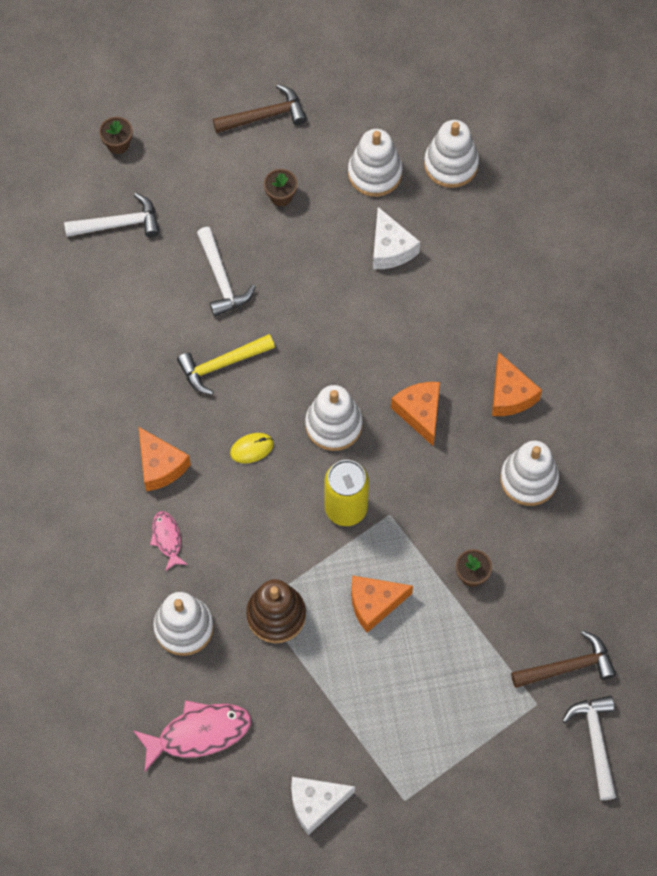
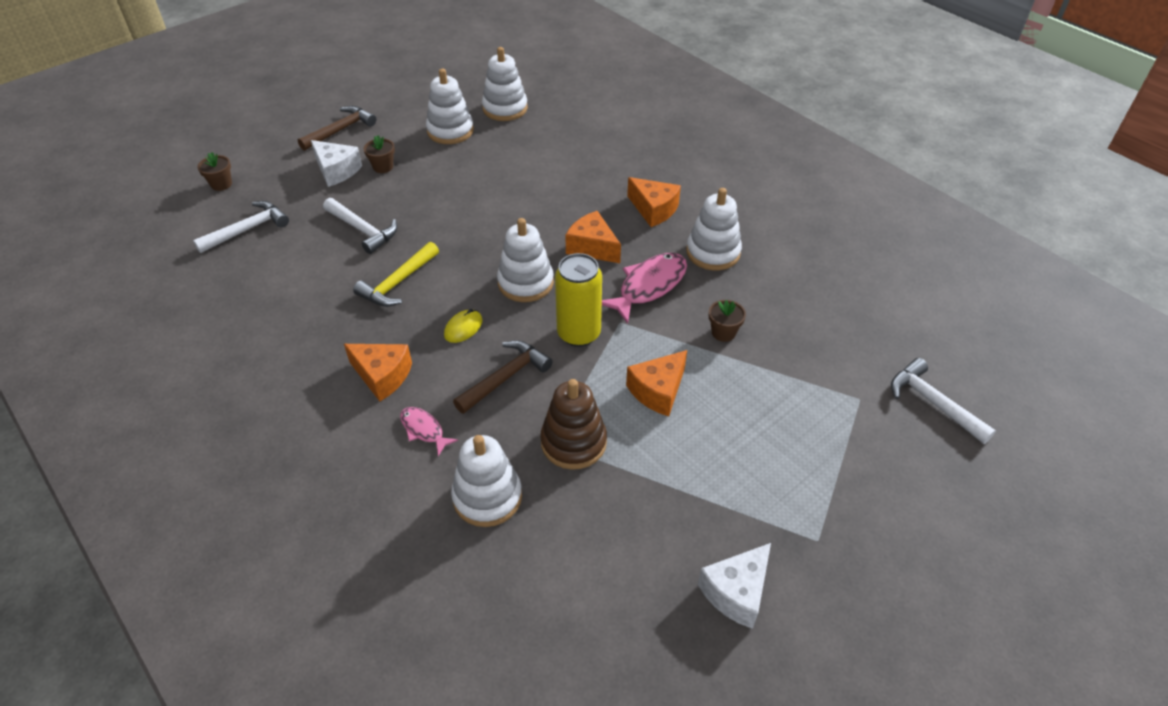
camera: 30 degrees left, 20 degrees down
pink fish [133,700,251,771] -> pink fish moved to [602,253,687,324]
white cheese [373,207,420,269] -> white cheese moved to [311,140,362,187]
brown hammer [511,631,616,688] -> brown hammer moved to [453,340,553,414]

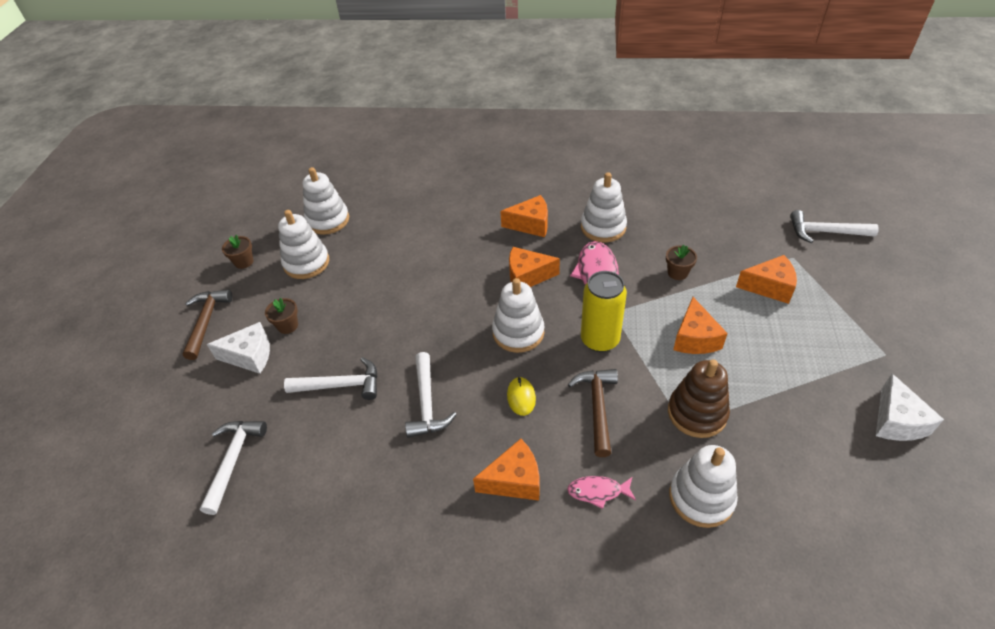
camera: 40 degrees left, 0 degrees up
brown flower pot [197,152,232,191] -> brown flower pot moved to [222,235,253,269]
yellow hammer [353,242,439,307] -> white hammer [405,352,457,438]
none -> orange cheese [736,255,797,304]

